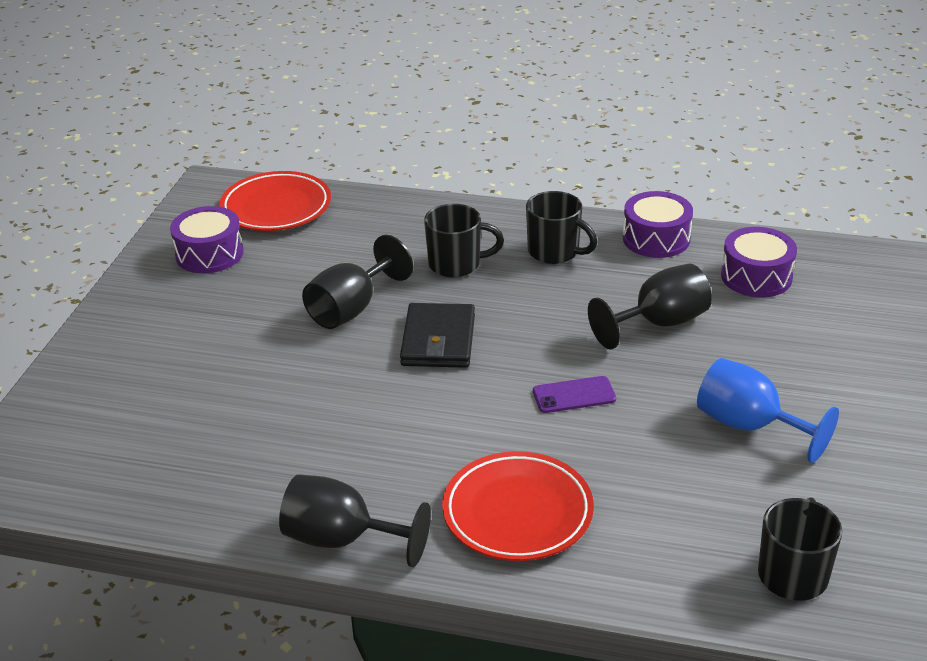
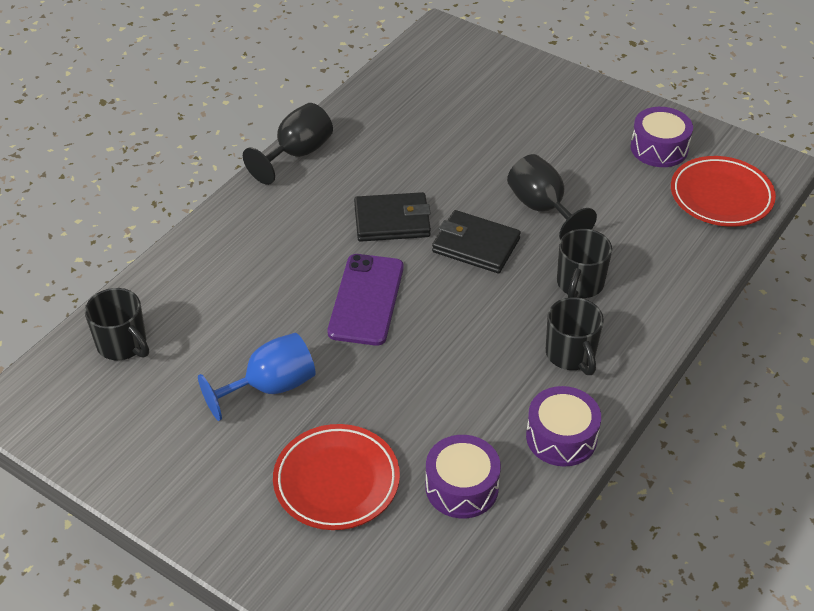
camera: 110 degrees right, 10 degrees up
red plate [442,451,594,561] -> red plate moved to [273,424,400,530]
black mug [526,191,598,264] -> black mug turned 75 degrees counterclockwise [546,297,604,375]
purple phone [533,376,616,413] -> purple phone [327,254,404,346], size x1.79
black goblet [588,263,712,349] -> none
none -> black wallet [354,192,431,242]

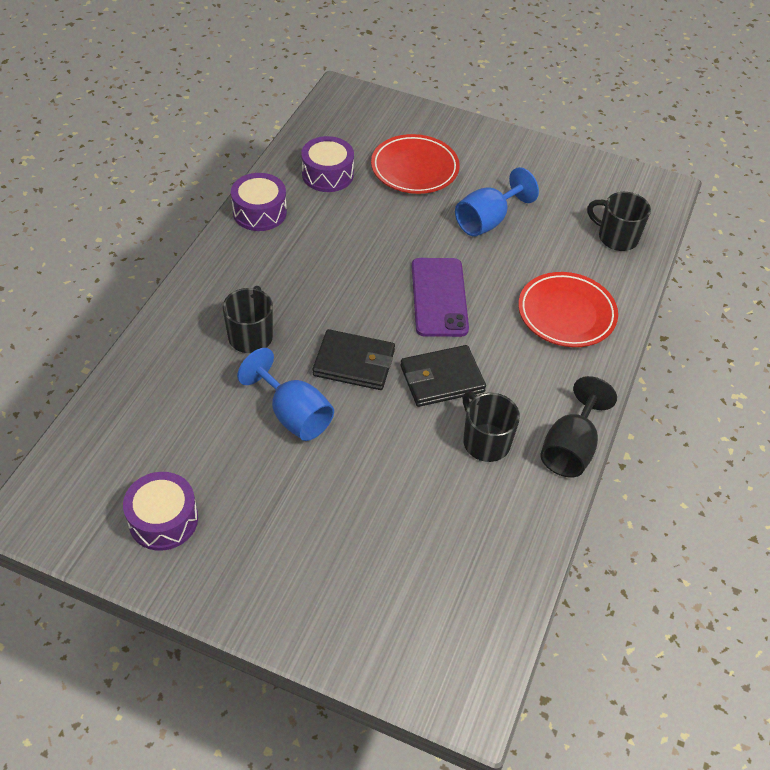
camera: 165 degrees right, 5 degrees up
black goblet [507,154,597,240] -> blue goblet [237,348,334,441]
black mug [546,297,604,375] -> black mug moved to [463,392,520,462]
red plate [671,156,776,227] -> red plate moved to [518,272,618,347]

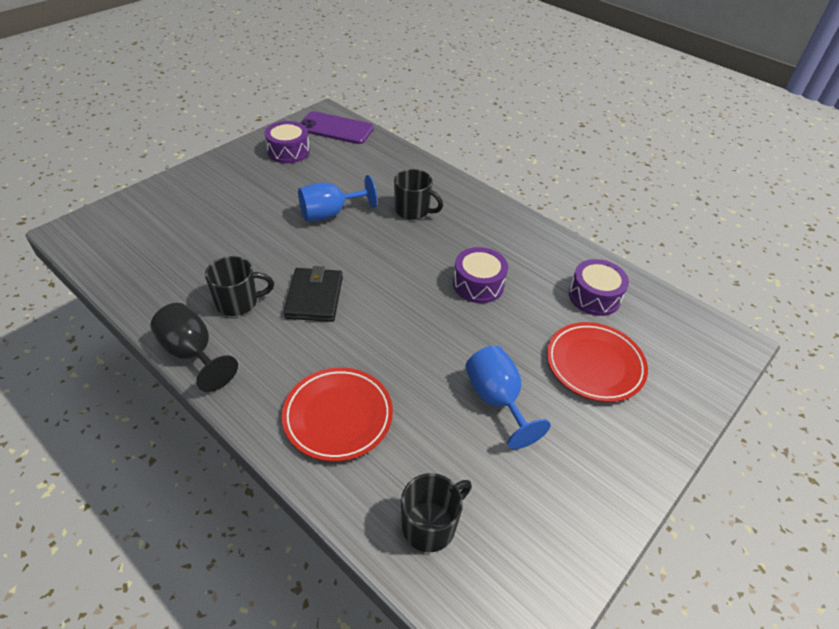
camera: 110 degrees right, 5 degrees down
purple drum [231,173,287,231] -> purple drum moved to [453,247,508,303]
black wallet [313,329,395,390] -> none
purple phone [412,258,469,337] -> purple phone moved to [300,111,374,144]

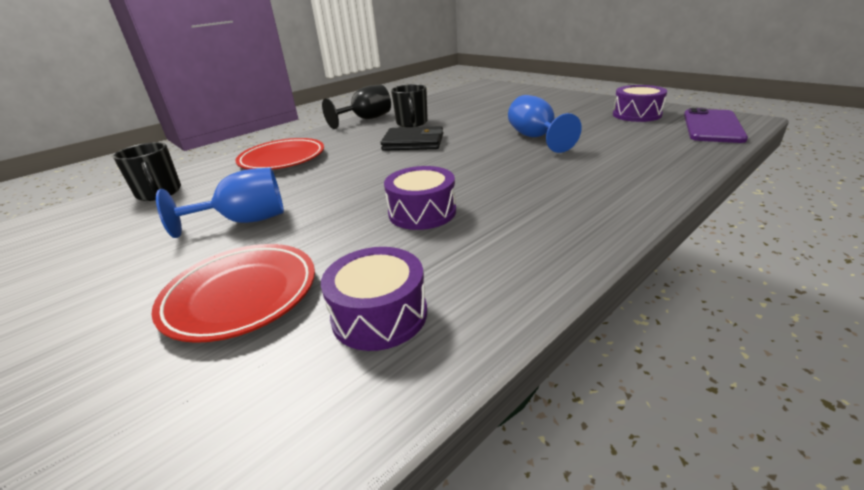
camera: 100 degrees right, 15 degrees down
black mug [394,169,443,220] -> none

